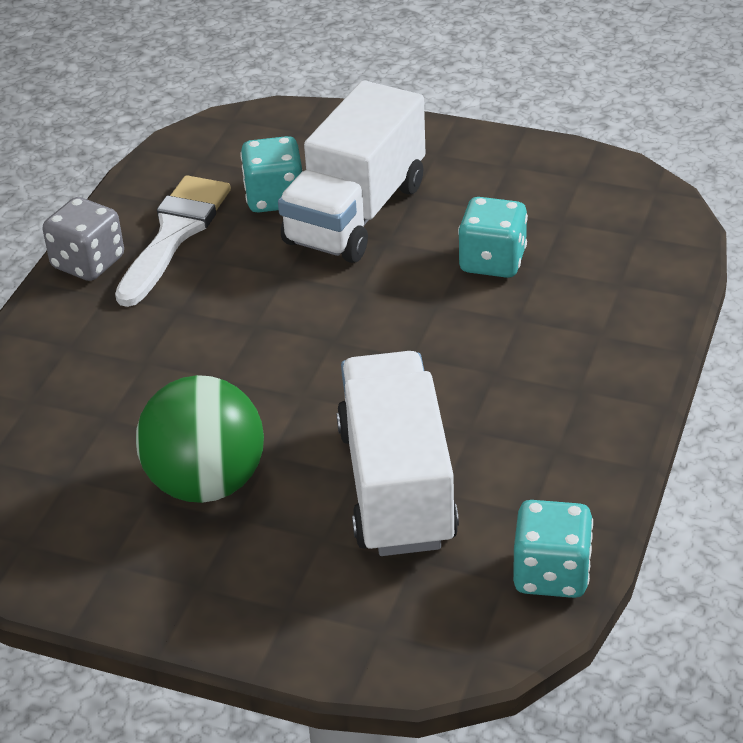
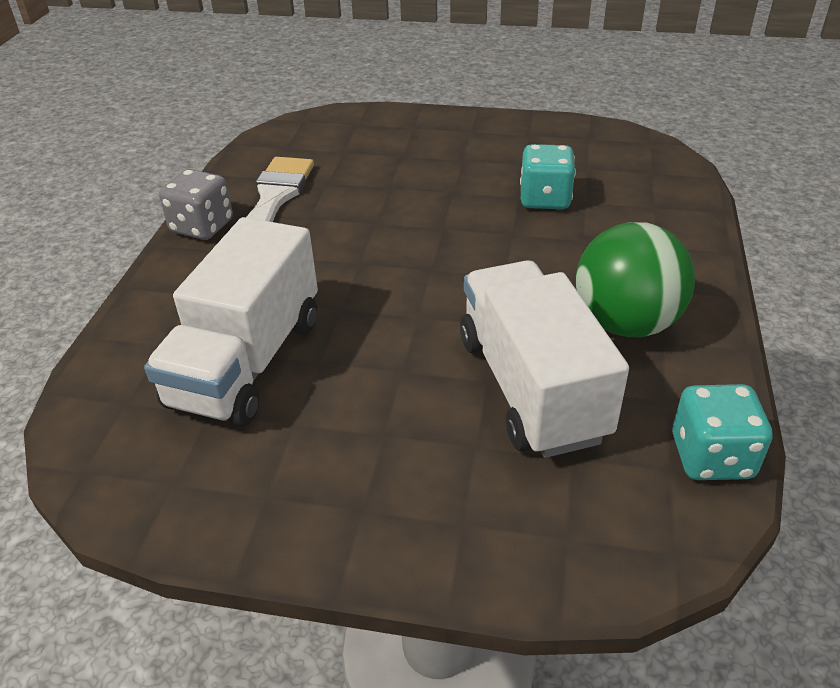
camera: 10 degrees left, 0 degrees up
green ball [136,375,264,503] -> green ball moved to [576,222,695,337]
turquoise dice [240,136,303,213] -> none
white truck [278,80,425,263] -> white truck moved to [144,217,318,427]

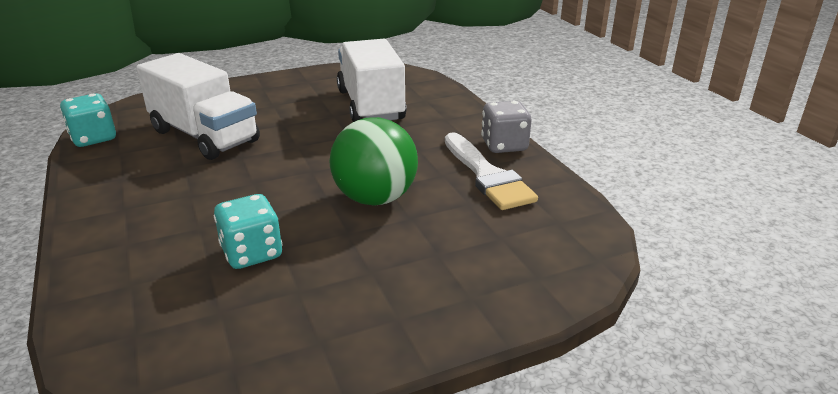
camera: 145 degrees right, 10 degrees down
green ball [576,222,695,337] -> green ball moved to [330,117,418,206]

